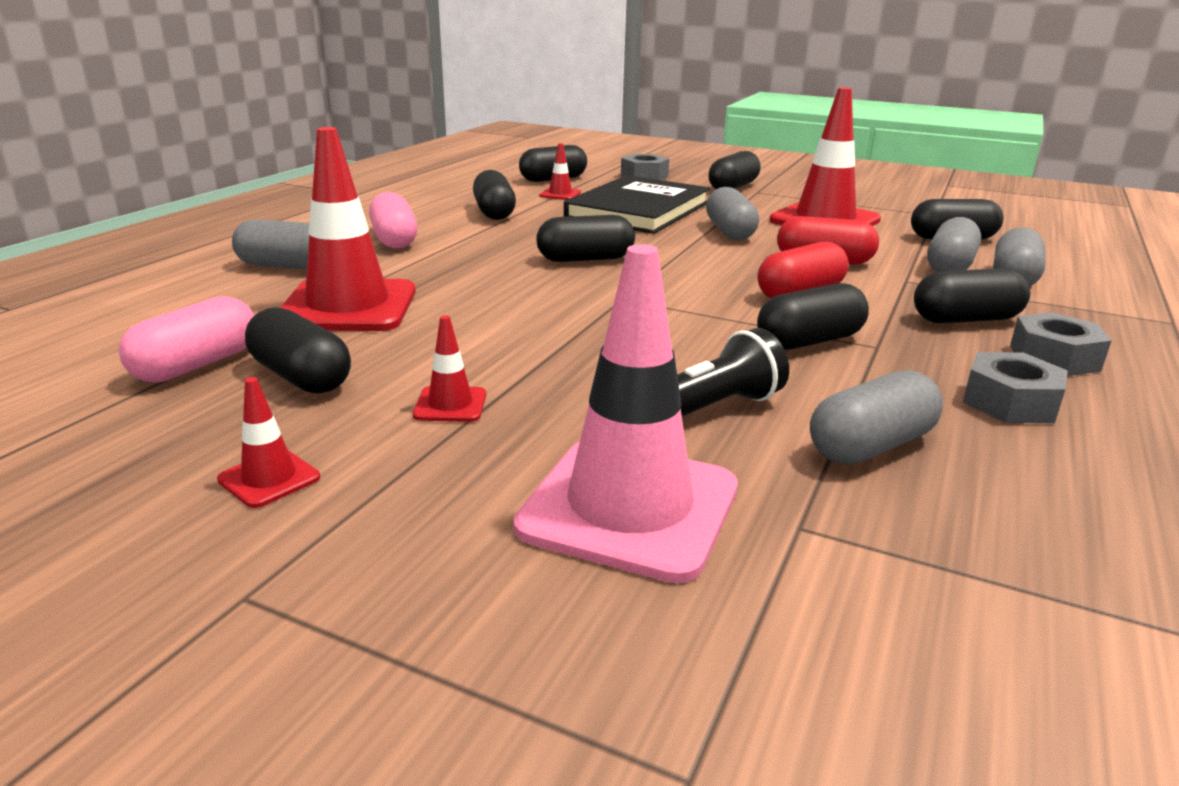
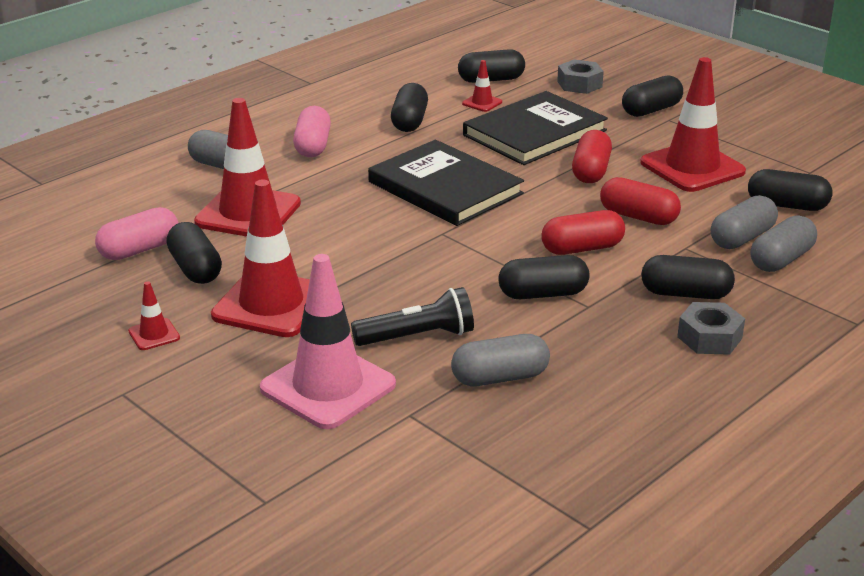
camera: 20 degrees right, 5 degrees up
red traffic cone [413,315,486,422] -> red traffic cone [211,180,310,337], size x2.32
black capsule [536,215,635,262] -> black book [368,140,524,226]
grey capsule [706,187,759,241] -> red capsule [572,130,612,183]
grey nut [963,352,1068,423] -> none

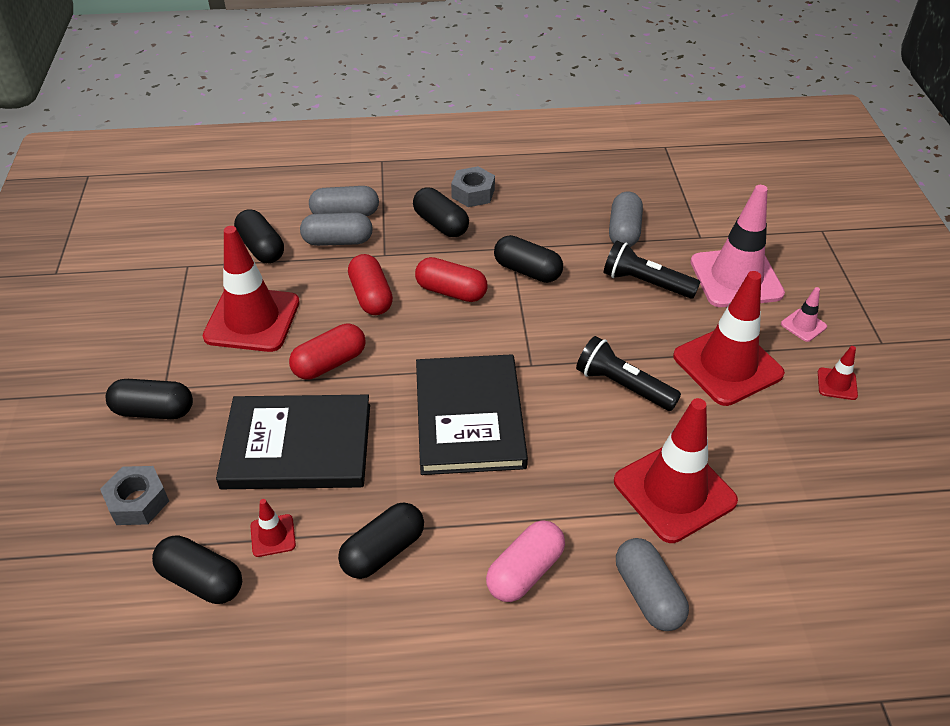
camera: 140 degrees left, 15 degrees up
pink capsule [95,207,178,260] -> none
black capsule [166,222,222,284] -> none
grey capsule [451,334,550,386] -> grey capsule turned 75 degrees clockwise [609,192,643,247]
none -> black flashlight [576,336,681,411]
none -> pink traffic cone [781,287,827,342]

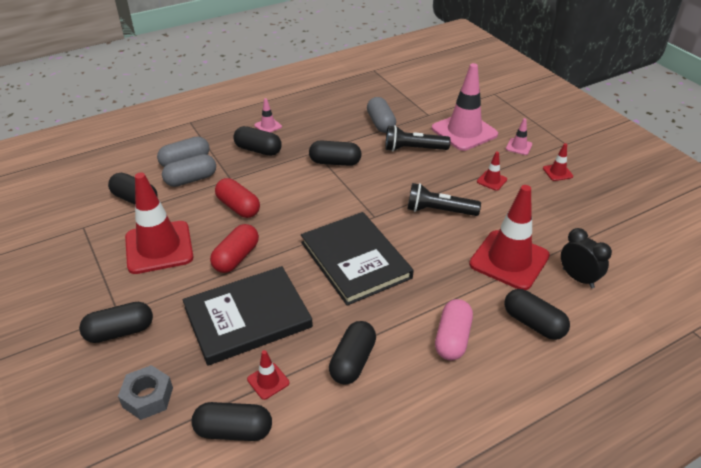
camera: 25 degrees left, 5 degrees down
red capsule [415,257,488,302] -> none
grey nut [451,166,495,207] -> pink traffic cone [254,98,282,133]
grey capsule [616,538,689,631] -> black capsule [504,289,570,340]
red traffic cone [673,271,785,406] -> red traffic cone [477,151,507,191], size x0.43
none -> black clock [561,228,612,288]

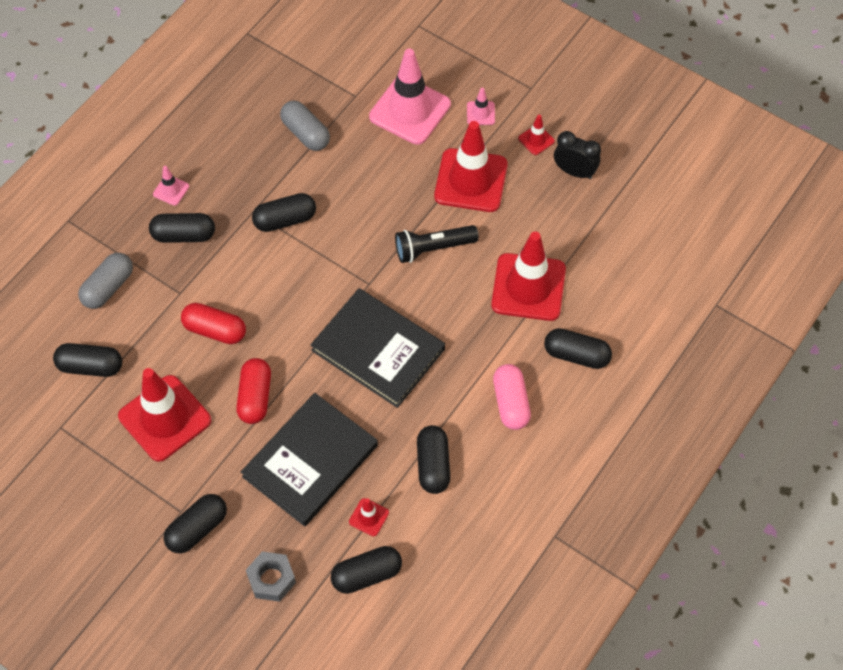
camera: 25 degrees left, 20 degrees up
grey capsule [162,154,216,187] -> none
black flashlight [385,125,450,151] -> none
red traffic cone [477,151,507,191] -> red traffic cone [434,121,508,212], size x2.32
black clock [561,228,612,288] -> black clock moved to [554,131,601,179]

